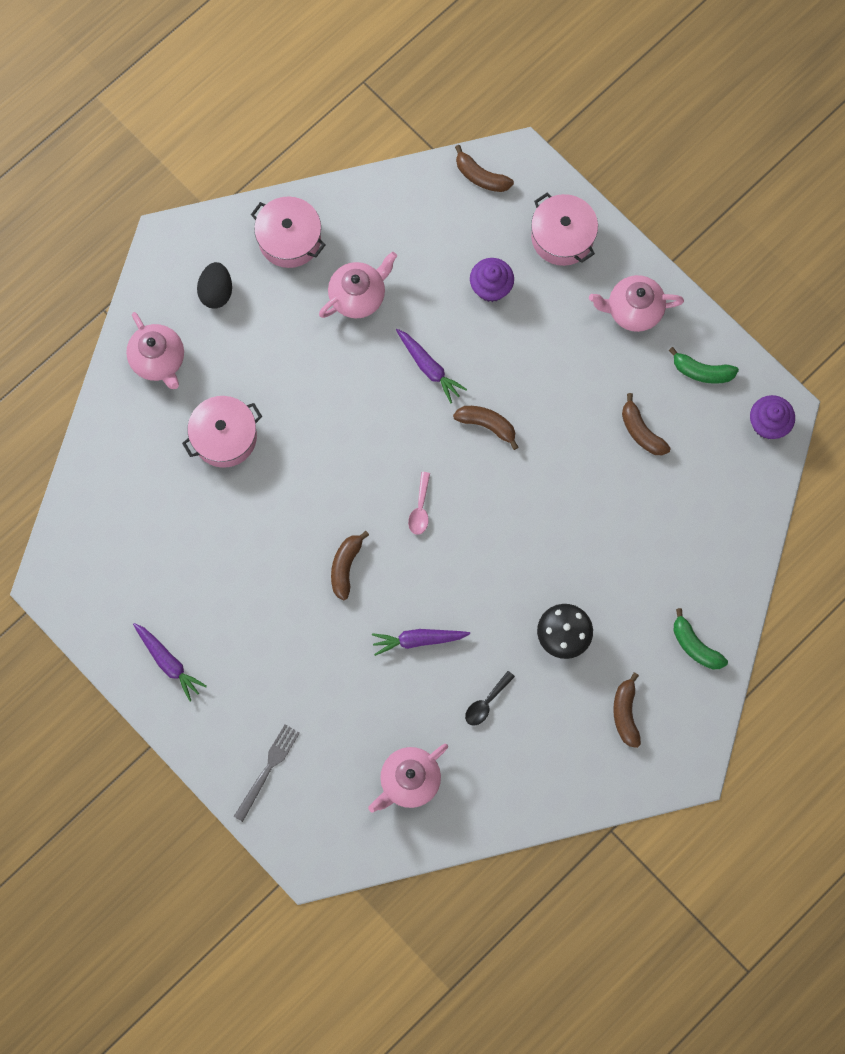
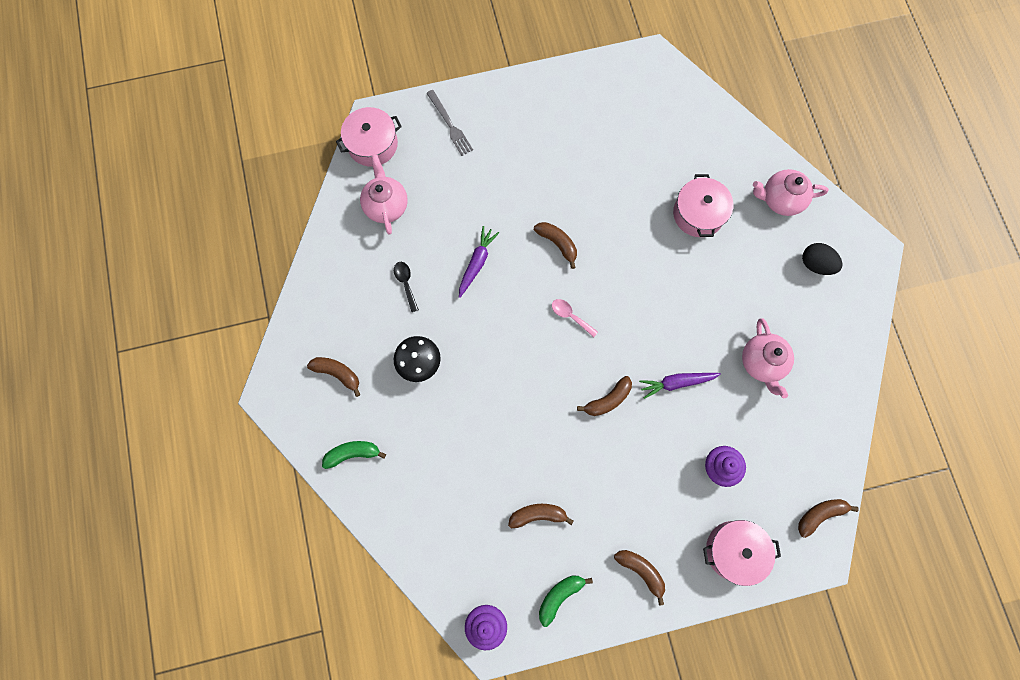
camera: 120 degrees right, 0 degrees up
purple carrot [133,623,207,702] -> none
pink pot [251,196,325,268] -> pink pot moved to [336,107,402,167]
pink teapot [589,275,684,332] -> brown banana [614,550,665,605]

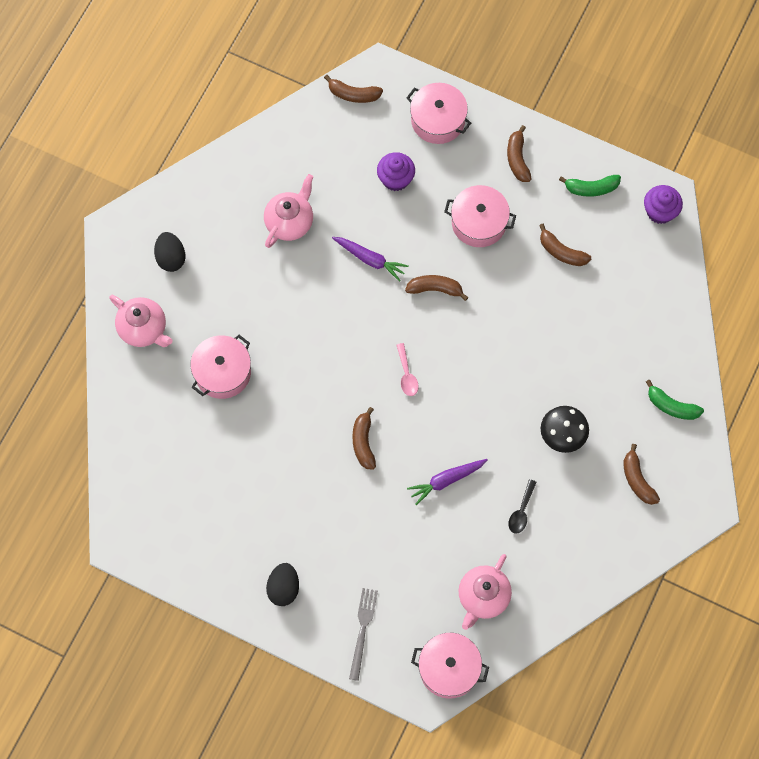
camera: 140 degrees left, 5 degrees down
none -> black egg [266,563,299,606]
none -> pink pot [444,185,516,247]

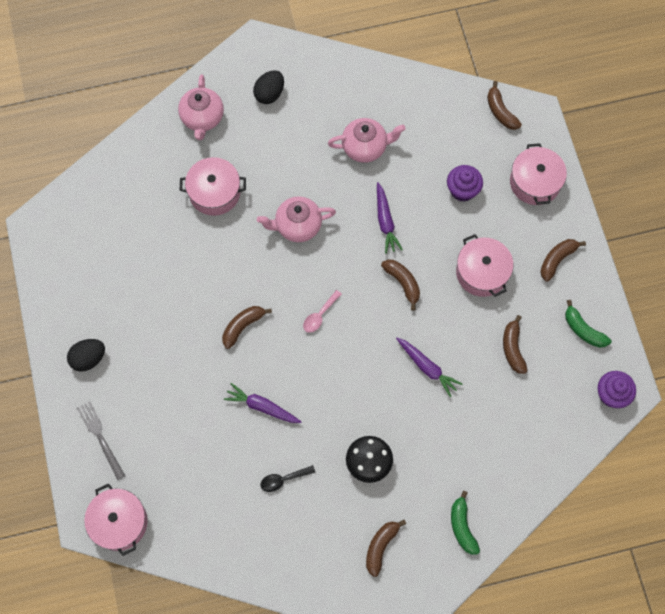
camera: 50 degrees right, 0 degrees up
grey fork [349,588,378,681] -> grey fork turned 90 degrees counterclockwise [77,401,125,480]
pink teapot [459,554,512,630] -> pink teapot moved to [257,196,336,242]
none -> purple carrot [396,338,462,397]

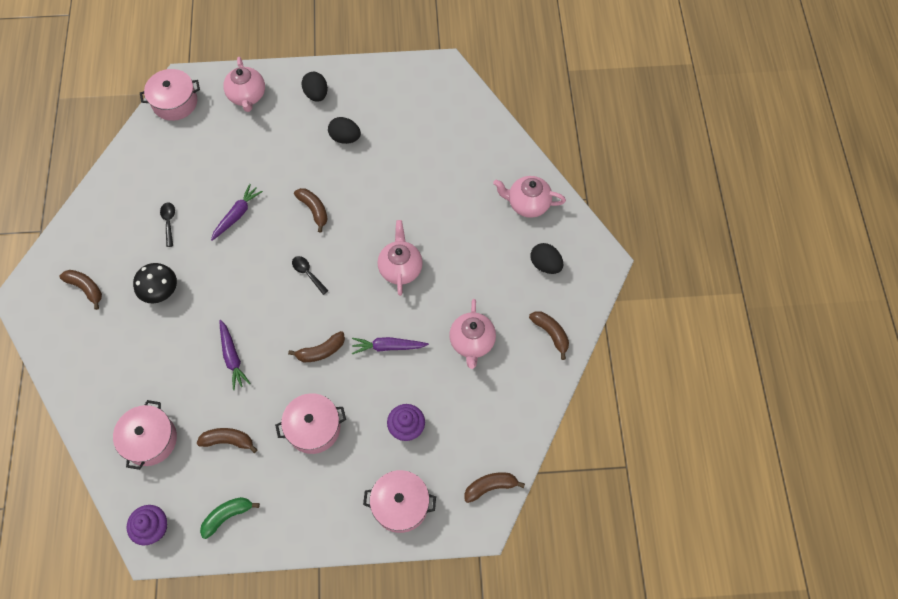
camera: 100 degrees right, 5 degrees down
grey fork [77,401,125,480] -> pink teapot [223,57,265,112]
pink pot [180,157,246,216] -> pink pot moved to [113,400,177,470]
pink spoon [303,290,342,333] -> black spoon [292,256,329,295]
purple carrot [396,338,462,397] -> purple carrot turned 75 degrees counterclockwise [219,320,251,390]
green banana [451,491,480,554] -> none
brown banana [540,239,586,282] -> brown banana moved to [529,311,569,360]
none -> black egg [328,117,361,144]

